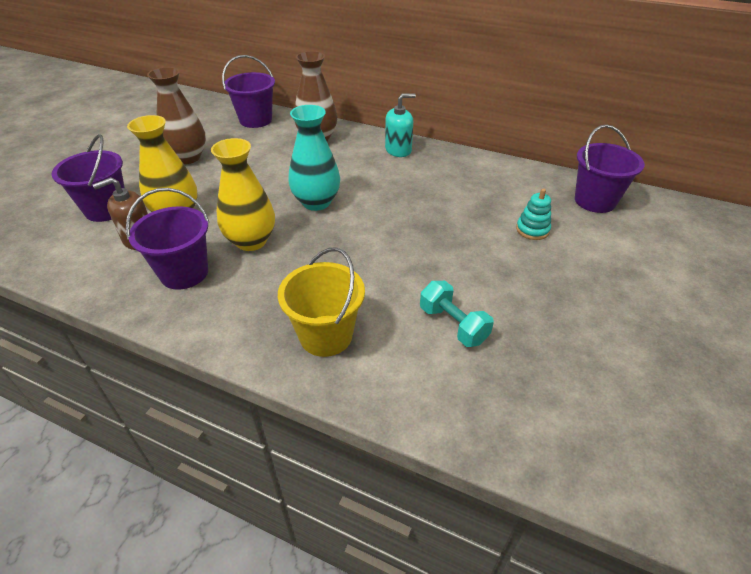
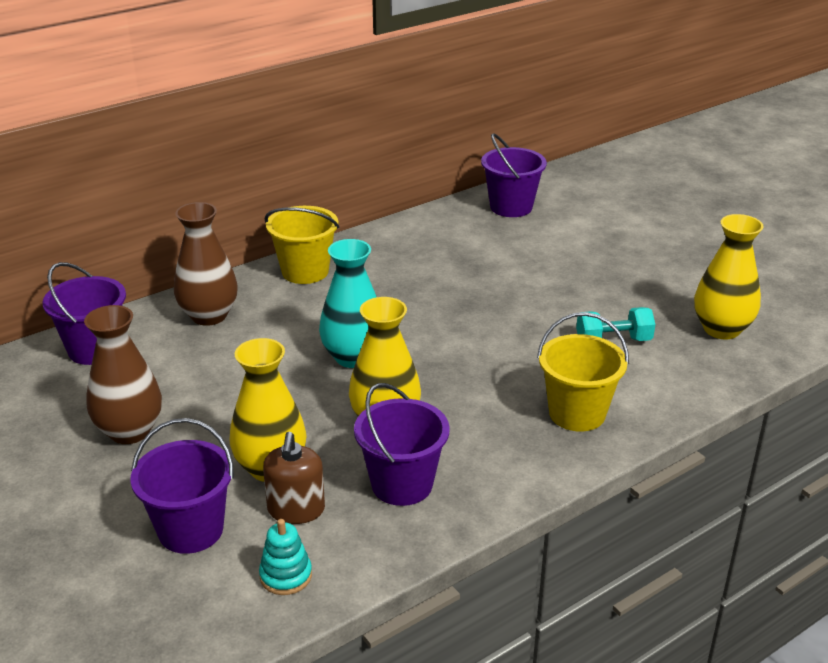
camera: 60 degrees left, 10 degrees down
turquoise soap dispenser [385,93,416,157] -> yellow bucket [265,206,339,284]
turquoise stacking toy [516,188,551,240] -> turquoise stacking toy moved to [259,519,312,595]
none -> yellow vase [694,214,764,339]

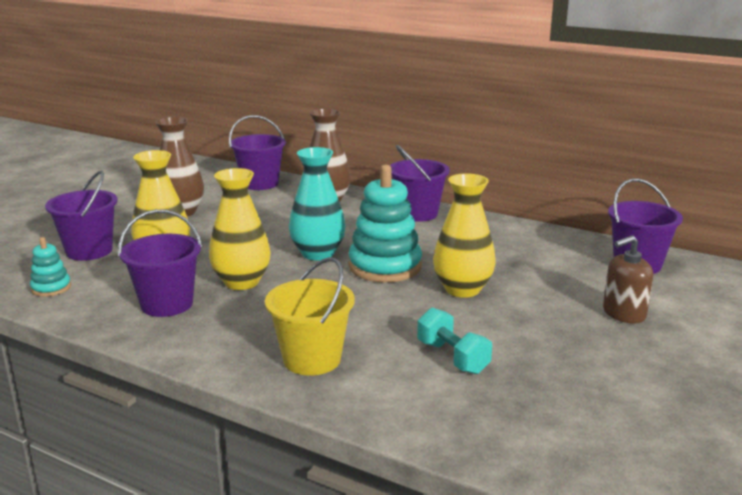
camera: 65 degrees right, 10 degrees down
brown soap dispenser [263,432,325,524] -> brown soap dispenser moved to [603,235,653,324]
yellow bucket [265,206,339,284] -> purple bucket [390,145,450,222]
yellow vase [694,214,764,339] -> yellow vase moved to [433,173,496,298]
none -> turquoise stacking toy [349,165,422,283]

